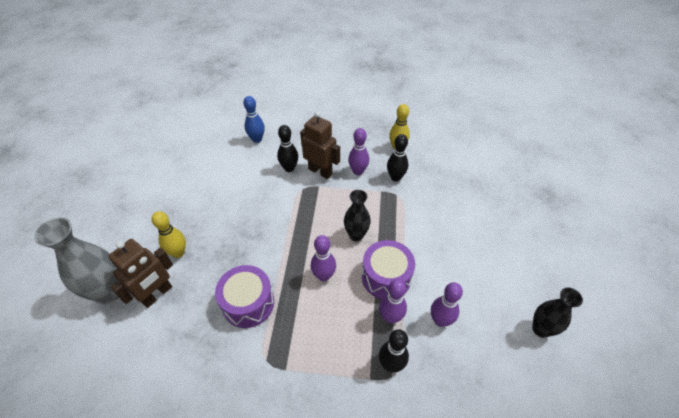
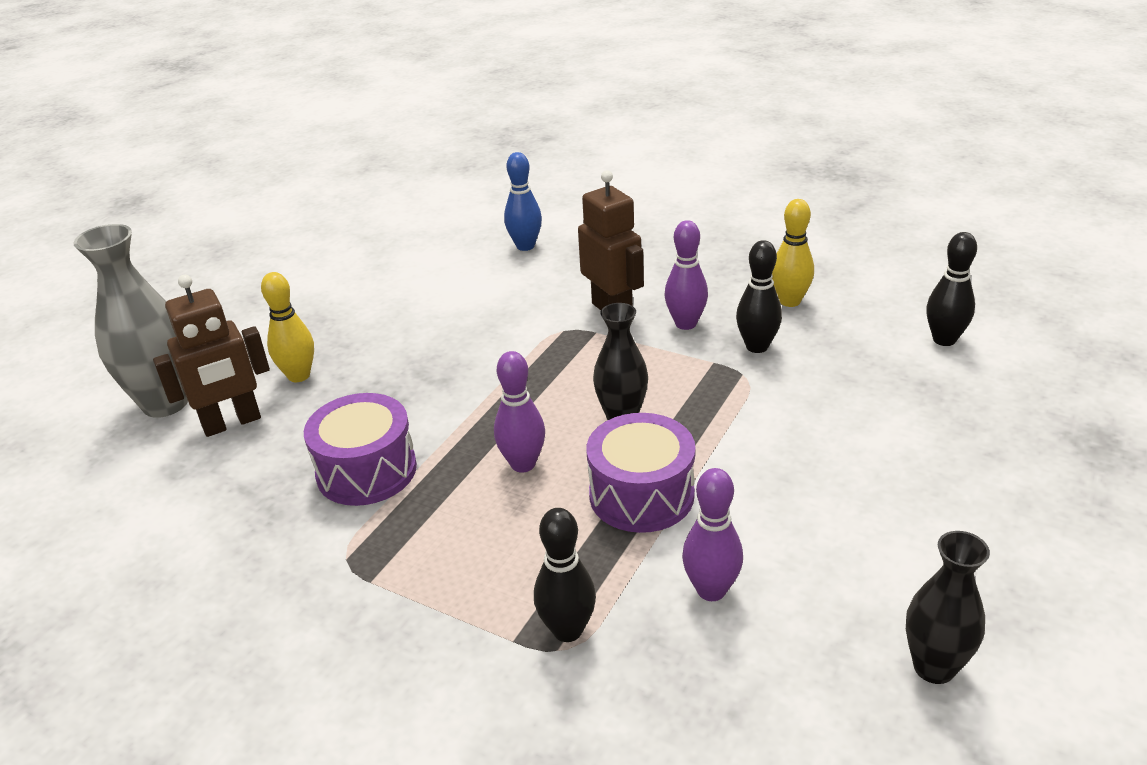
camera: 25 degrees right, 15 degrees down
black bowling pin [277,125,298,172] -> black bowling pin moved to [926,232,977,346]
purple bowling pin [379,279,407,324] -> none

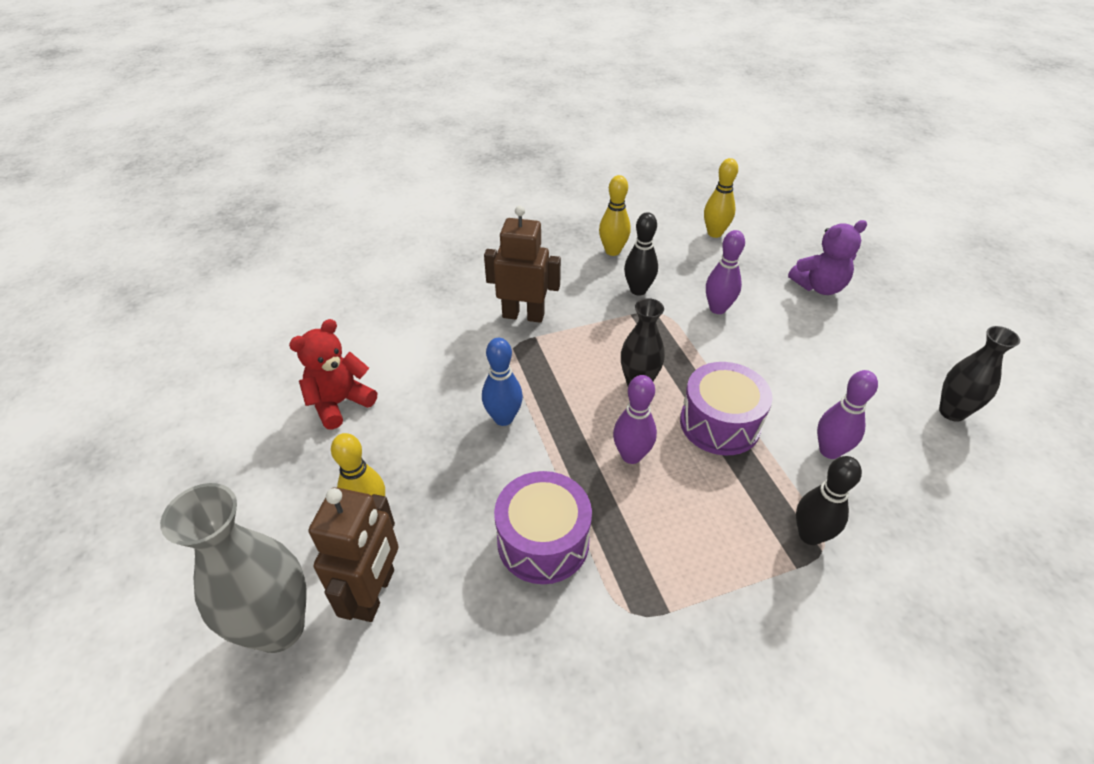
camera: 50 degrees left, 10 degrees up
blue bowling pin [504,152,542,251] -> blue bowling pin moved to [482,338,523,426]
purple bowling pin [665,220,708,330] -> purple bowling pin moved to [706,230,745,314]
black bowling pin [926,232,977,346] -> yellow bowling pin [704,158,738,238]
none -> red teddy bear [289,319,377,430]
none -> purple teddy bear [788,220,867,295]

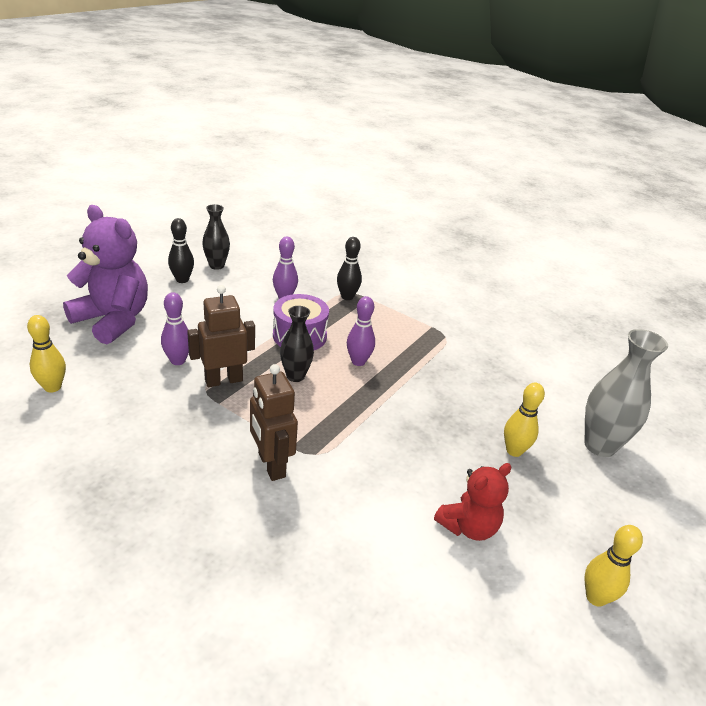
camera: 130 degrees left, 10 degrees down
red teddy bear [289,319,377,430] -> red teddy bear turned 45 degrees counterclockwise [434,463,512,541]
brown robot [309,487,399,622] -> brown robot moved to [187,285,255,387]
blue bowling pin [482,338,523,426] -> none
purple drum [494,471,592,584] -> none
yellow bowling pin [599,175,631,256] -> yellow bowling pin moved to [584,525,643,607]
black bowling pin [624,212,658,296] -> black bowling pin moved to [168,218,194,283]
purple teddy bear [788,220,867,295] -> purple teddy bear [63,205,148,344], size x1.70

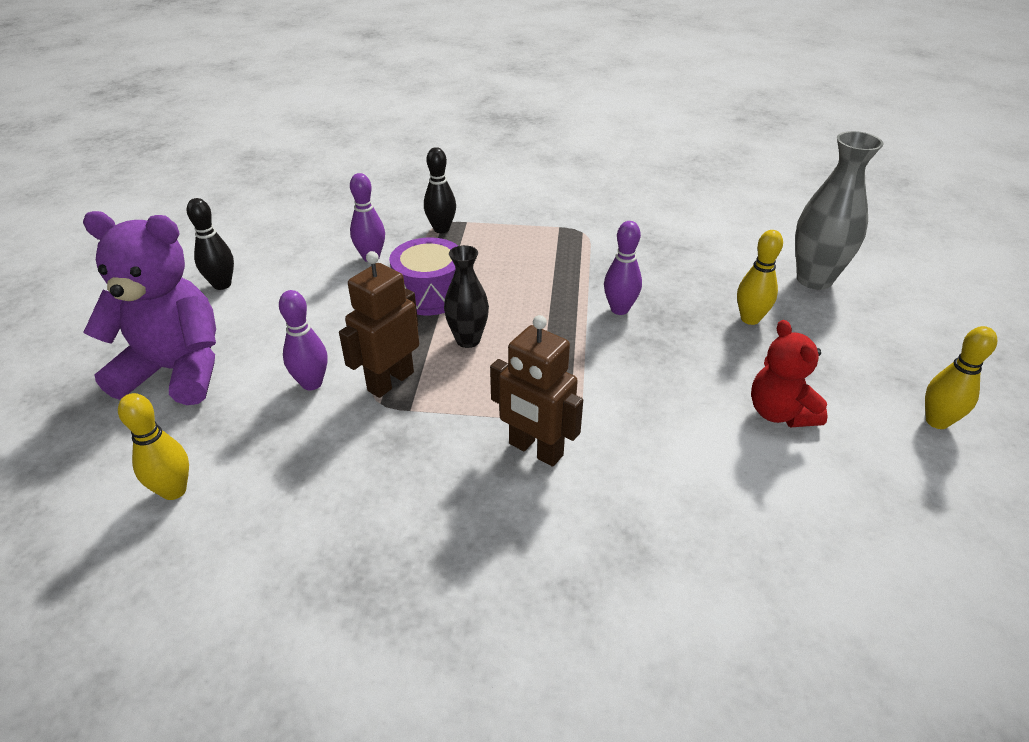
camera: 25 degrees left, 5 degrees up
black vase [202,204,230,270] -> none
purple bowling pin [347,296,375,366] -> purple bowling pin moved to [604,221,642,315]
red teddy bear [434,463,512,541] -> red teddy bear turned 135 degrees clockwise [751,320,828,427]

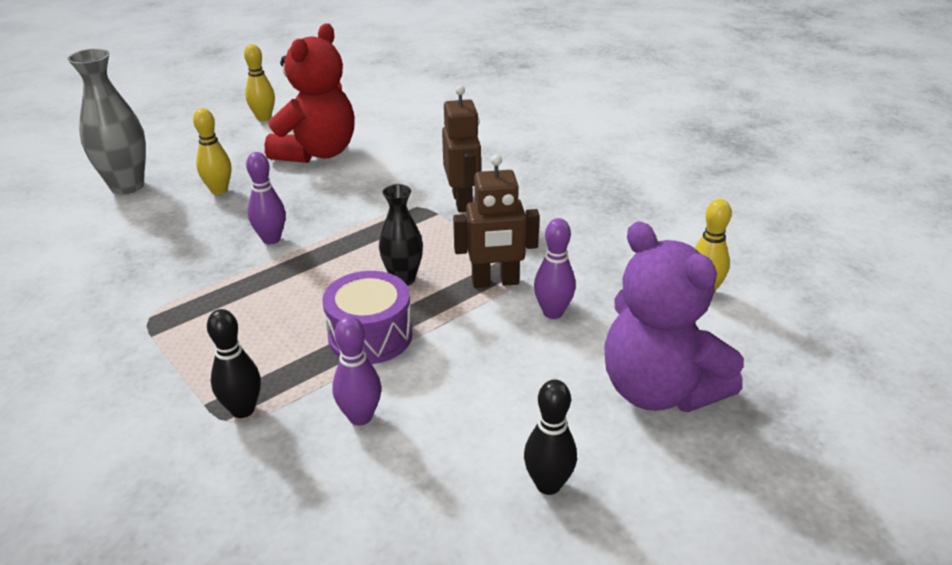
camera: 135 degrees left, 5 degrees down
red teddy bear [751,320,828,427] -> red teddy bear [264,24,355,163], size x1.70

